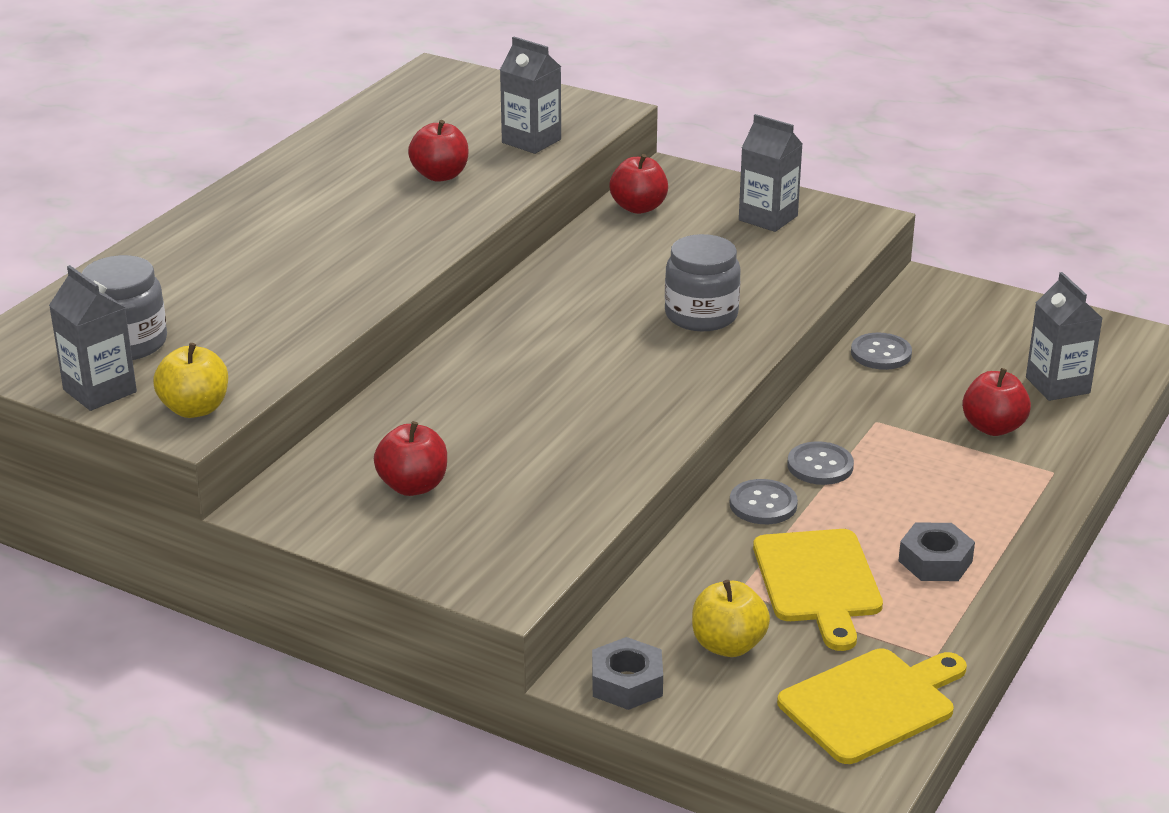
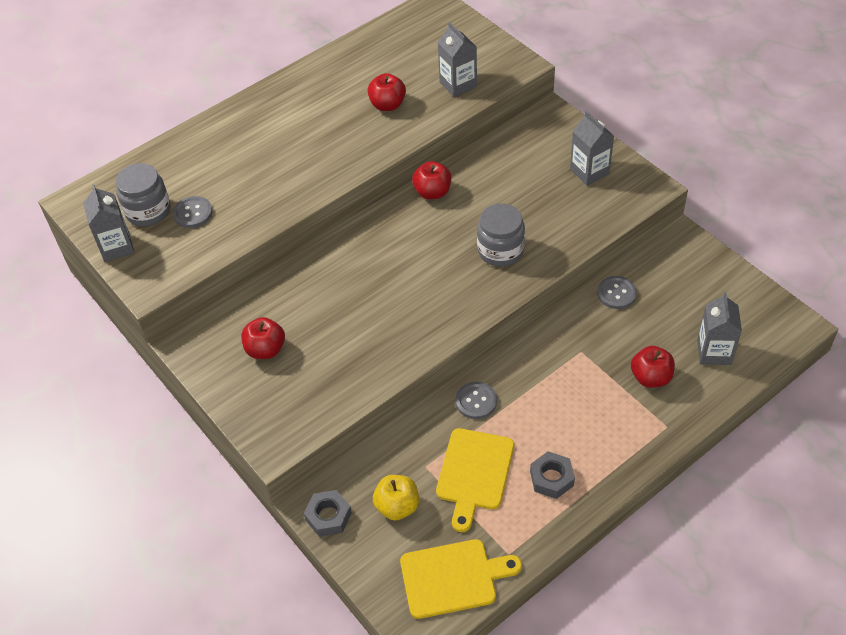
camera: 25 degrees right, 20 degrees up
yellow apple [153,343,228,418] -> none
red apple [609,154,668,214] -> red apple moved to [412,161,451,199]
grey button [788,441,854,485] -> grey button moved to [173,196,213,228]

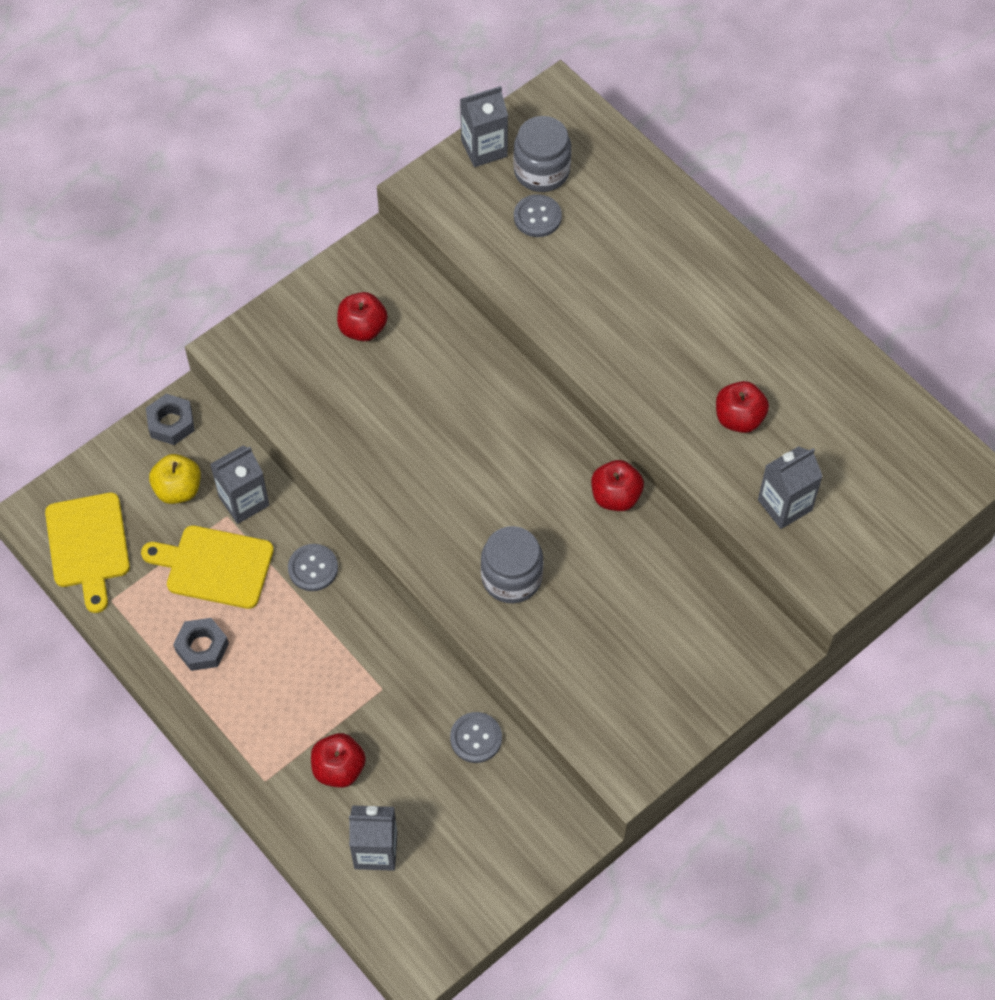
camera: 85 degrees right, 10 degrees up
grey carton [570,111,614,186] -> grey carton moved to [210,445,269,524]

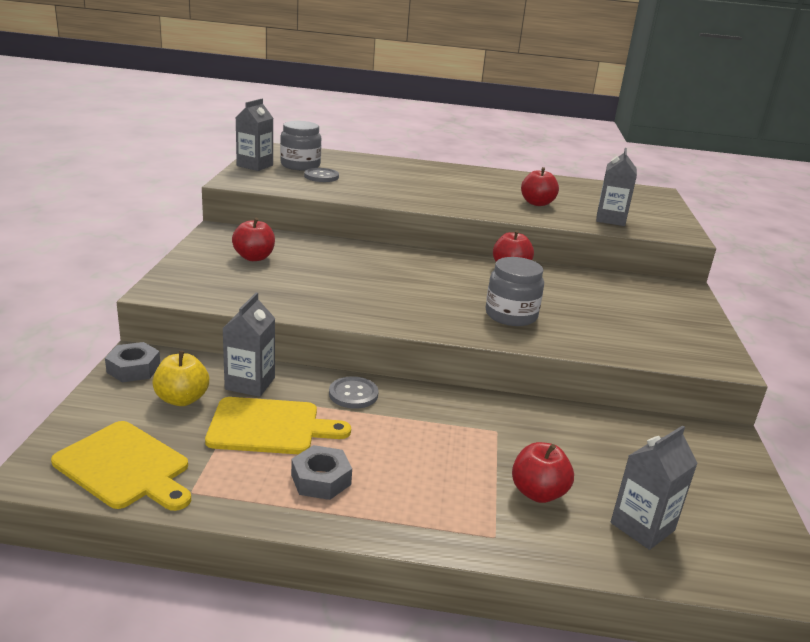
camera: 45 degrees left, 35 degrees down
yellow cutting board [141,525,274,609] -> yellow cutting board turned 150 degrees counterclockwise [205,397,351,454]
grey button [450,712,502,763] -> none

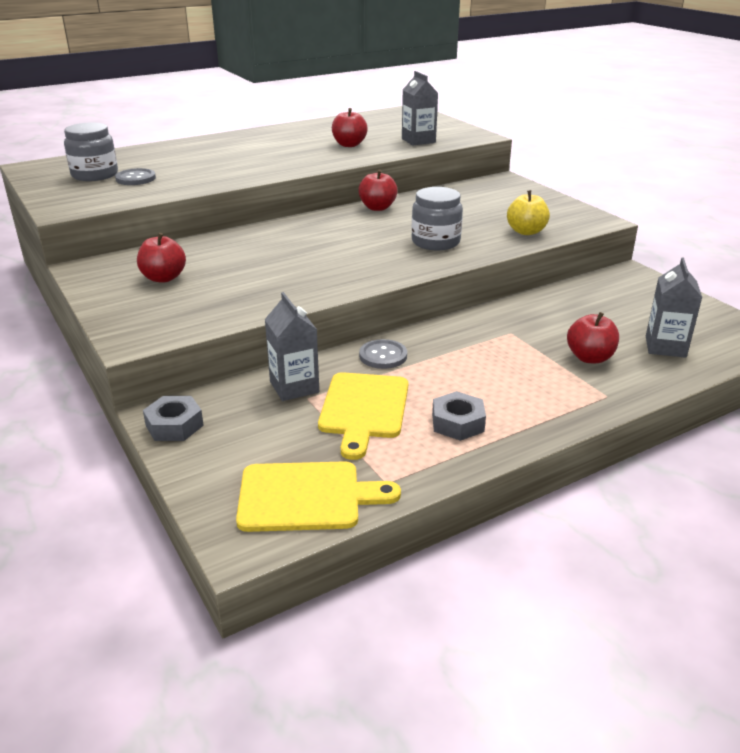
camera: 35 degrees left, 5 degrees up
yellow apple [152,351,209,406] -> yellow apple moved to [507,190,550,235]
yellow cutting board [205,397,351,454] -> yellow cutting board turned 135 degrees clockwise [318,372,408,460]
grey carton [236,99,273,171] -> none

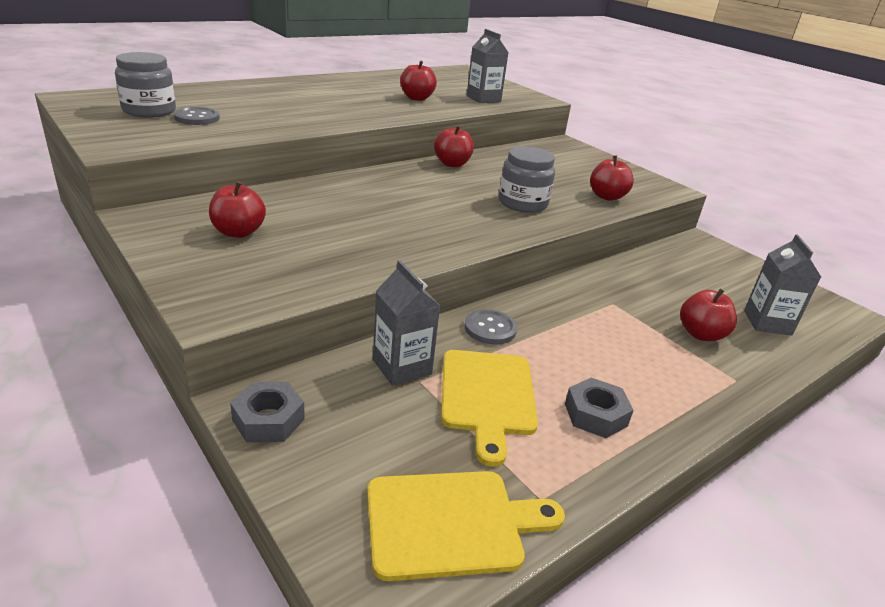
camera: 10 degrees left, 0 degrees up
yellow apple [507,190,550,235] -> red apple [590,155,634,201]

